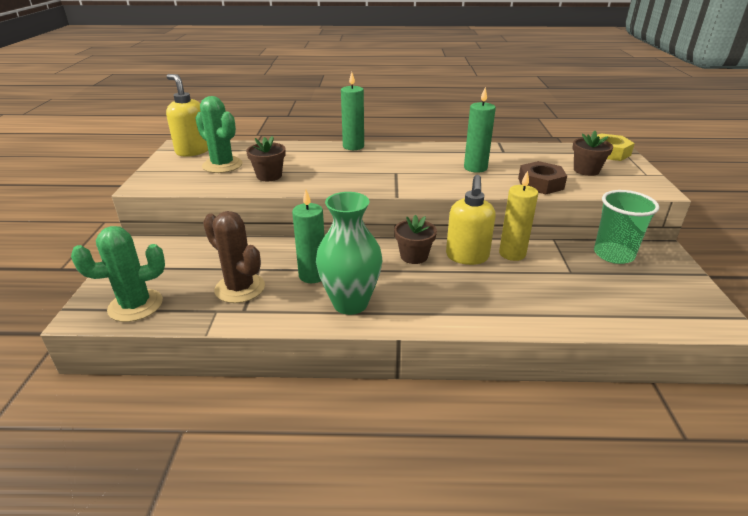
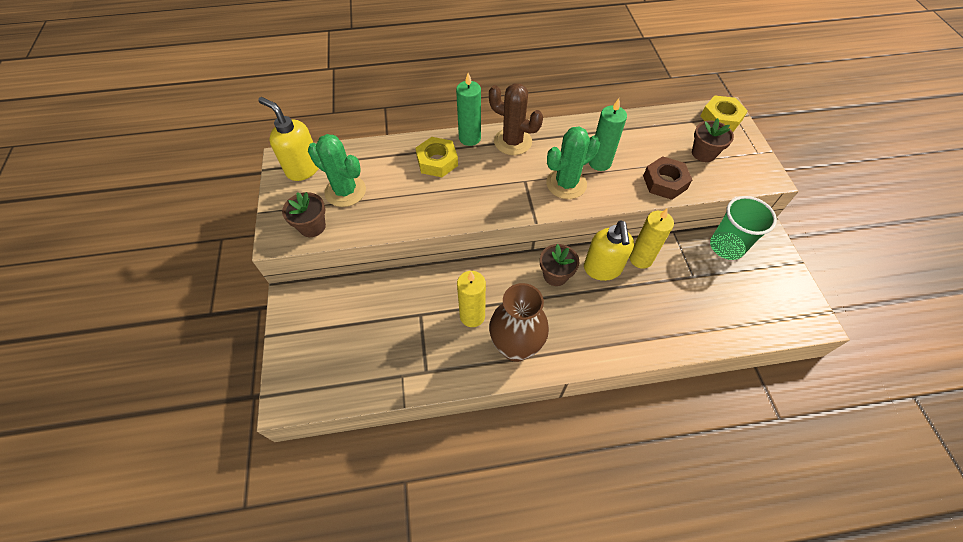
camera: 10 degrees left, 25 degrees up
green cactus [71,226,165,322] -> green cactus moved to [546,126,600,199]
brown cactus [203,211,265,303] -> brown cactus moved to [489,83,543,155]
brown flower pot [246,136,286,181] -> brown flower pot moved to [282,192,326,237]
green candle [292,190,324,283] -> yellow candle [457,271,486,327]
green vase [316,192,382,315] -> brown vase [489,283,549,362]
none -> yellow nut [415,137,458,177]

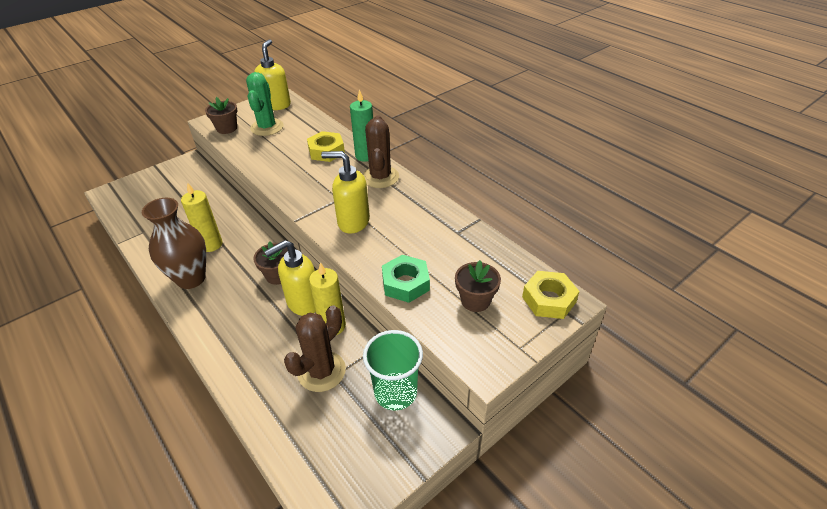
camera: 60 degrees right, 15 degrees down
green cactus [546,126,600,199] -> yellow soap dispenser [321,151,370,234]
green candle [589,98,627,171] -> none
brown nut [643,156,692,200] -> green nut [382,255,430,303]
none -> brown cactus [284,305,346,392]

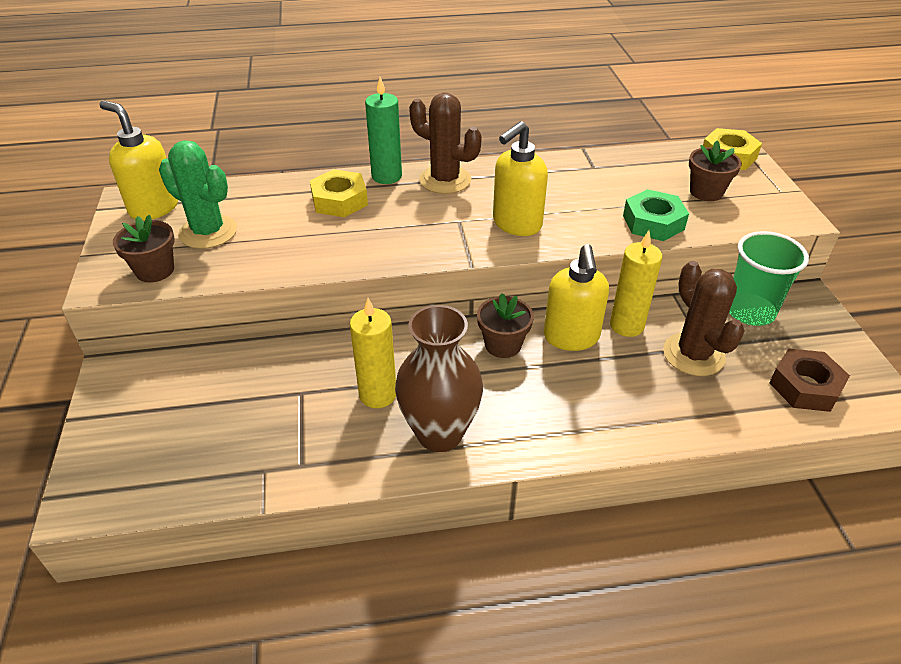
camera: 60 degrees left, 0 degrees up
none -> brown nut [769,348,850,412]

